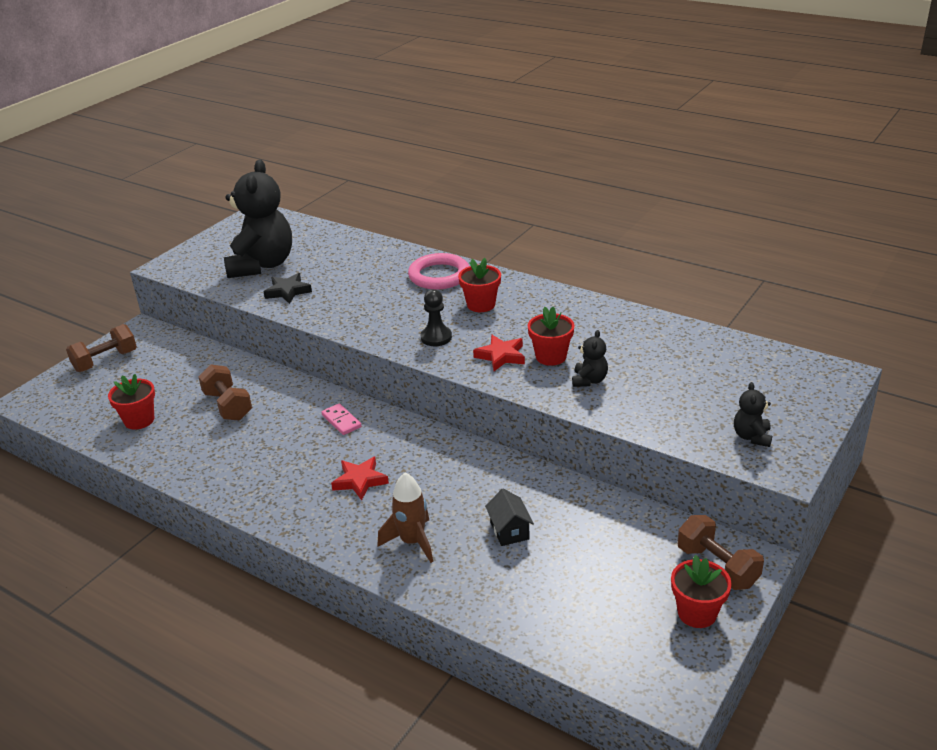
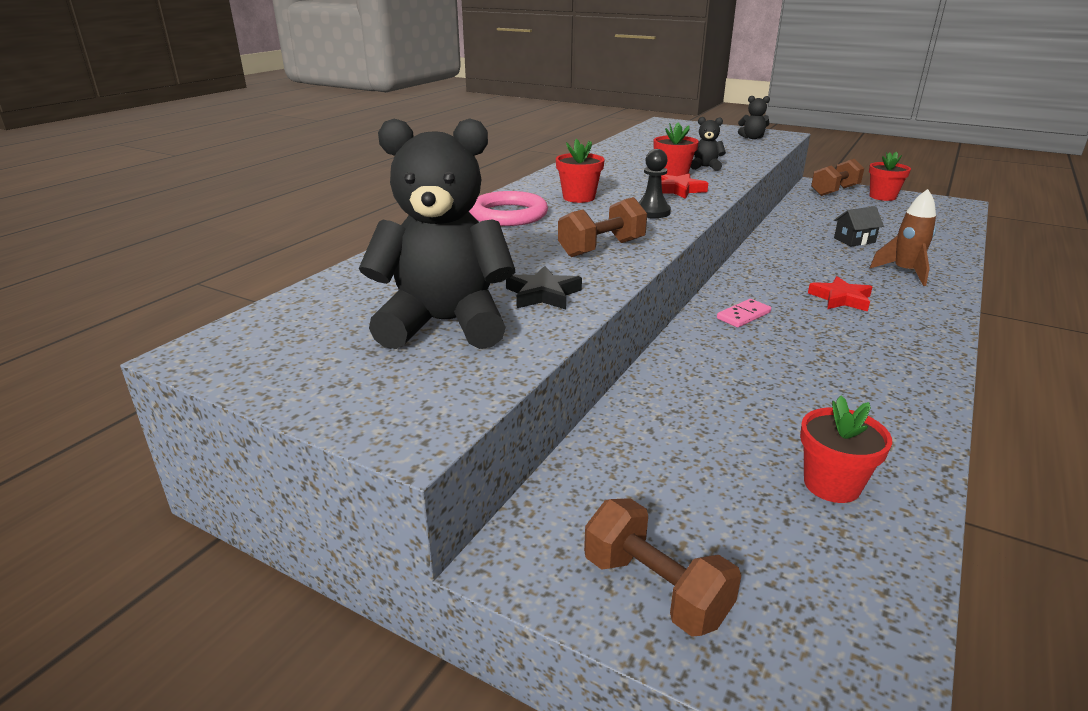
camera: 95 degrees left, 5 degrees down
brown dumbbell [198,365,252,421] -> brown dumbbell moved to [558,197,647,257]

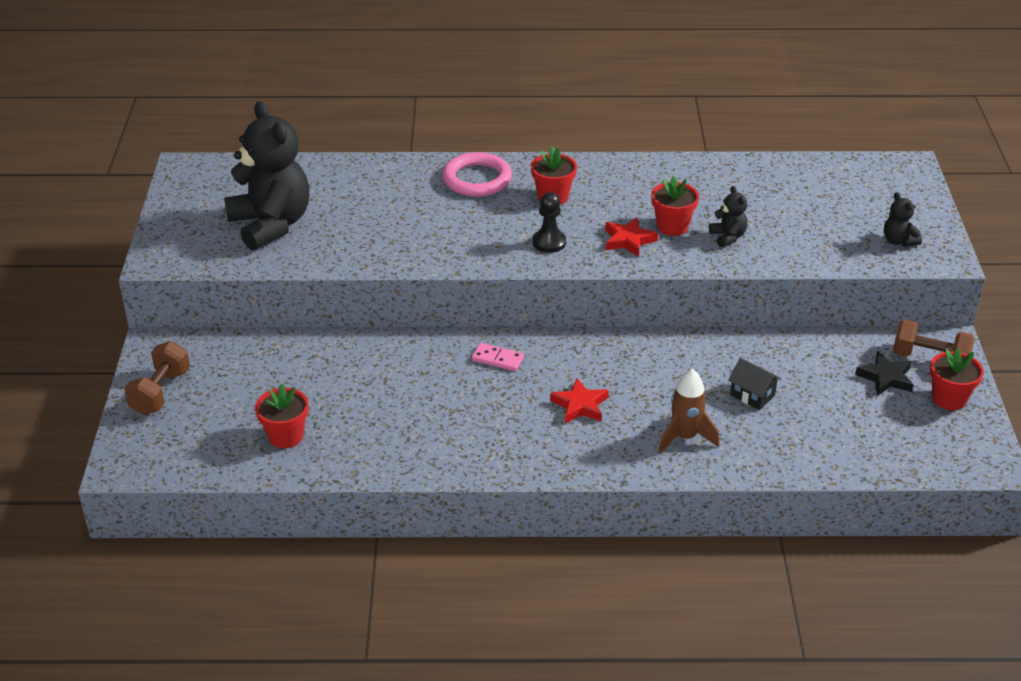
camera: 60 degrees right, 10 degrees up
black star [506,266,582,309] -> black star moved to [855,351,914,396]
brown dumbbell [558,197,647,257] -> none

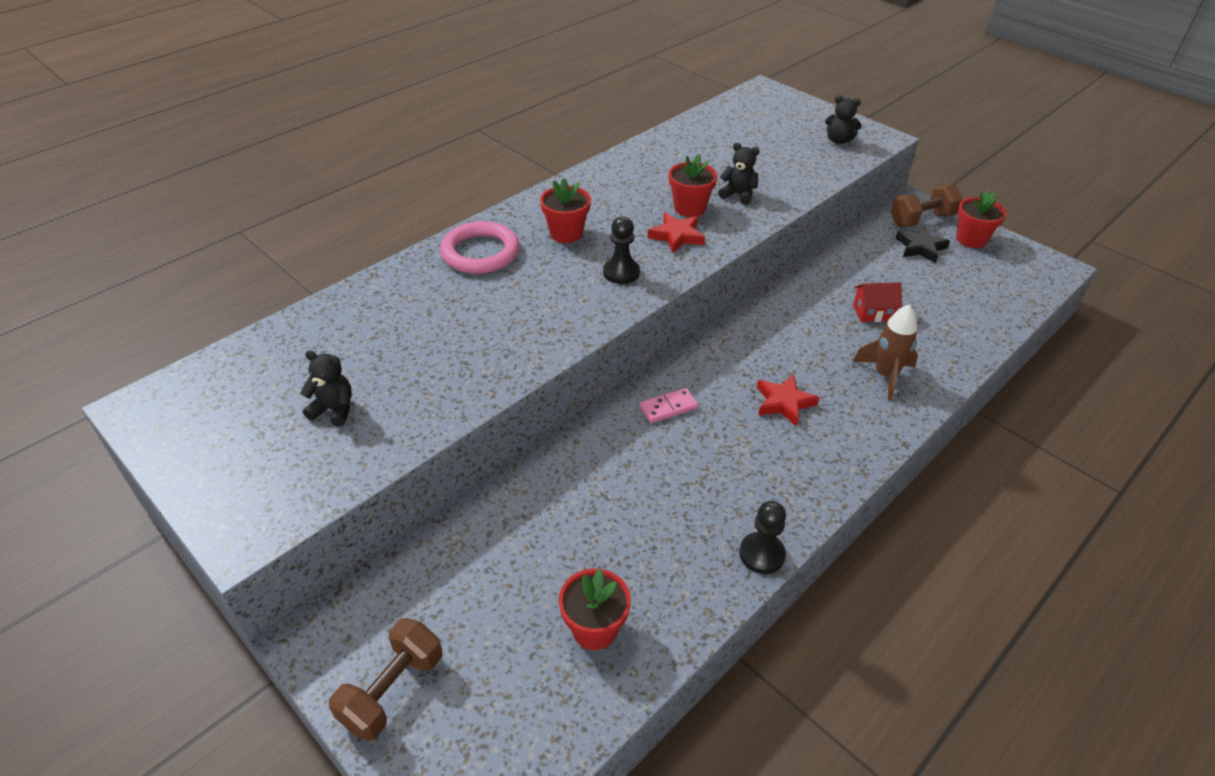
camera: 45 degrees left, 5 degrees up
brown dumbbell [124,341,190,415] -> brown dumbbell turned 60 degrees clockwise [329,618,442,741]
black teddy bear [224,101,309,251] -> black teddy bear [300,350,352,427], size x0.42
black house [728,358,781,410] -> red house [853,282,902,322]
none -> black pawn [739,501,786,574]

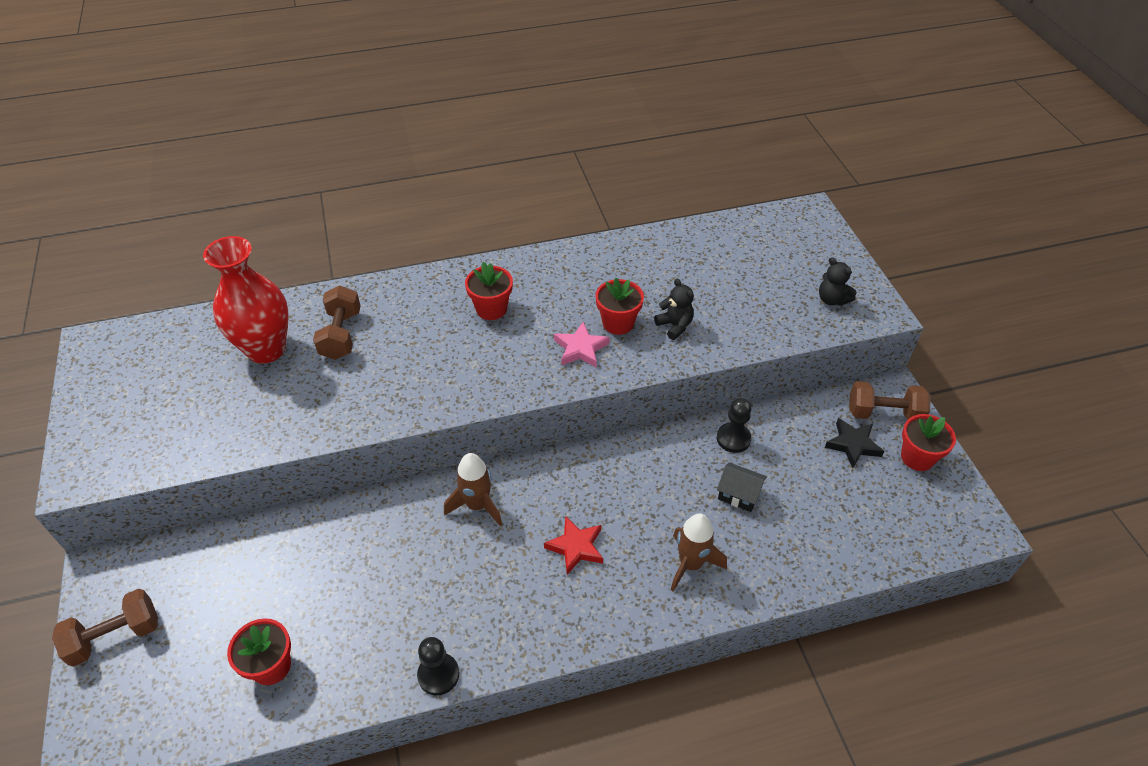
camera: 30 degrees right, 5 degrees up
black teddy bear [300,350,352,427] -> none
pink ring [440,221,519,274] -> none
black pawn [603,216,640,284] -> black pawn moved to [717,398,752,453]
pink domino [639,388,698,423] -> brown rocket [444,453,503,527]
red star [648,212,705,253] -> pink star [554,322,610,367]
red house [853,282,902,322] -> black house [717,462,767,512]
none -> red vase [203,236,289,363]
none -> brown dumbbell [313,286,361,360]

